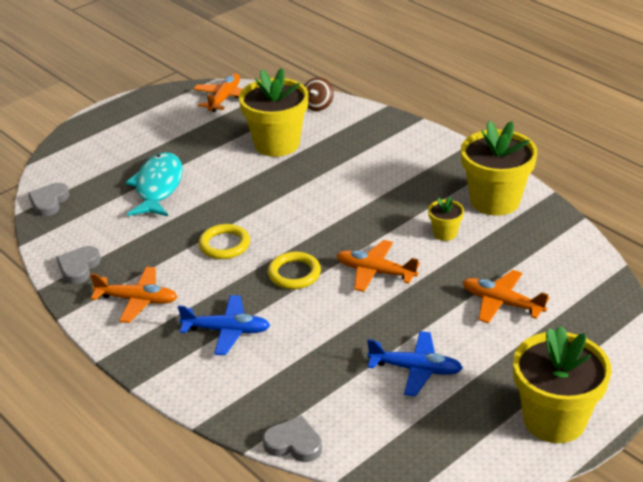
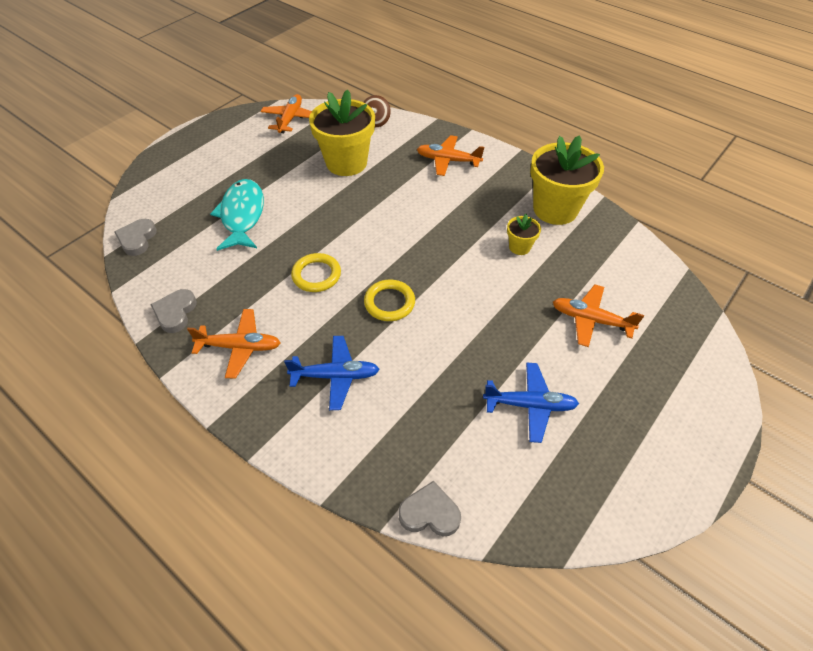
camera: 10 degrees left, 15 degrees up
orange plane [336,240,420,292] -> orange plane moved to [417,135,484,176]
yellow flower pot [513,325,612,443] -> none

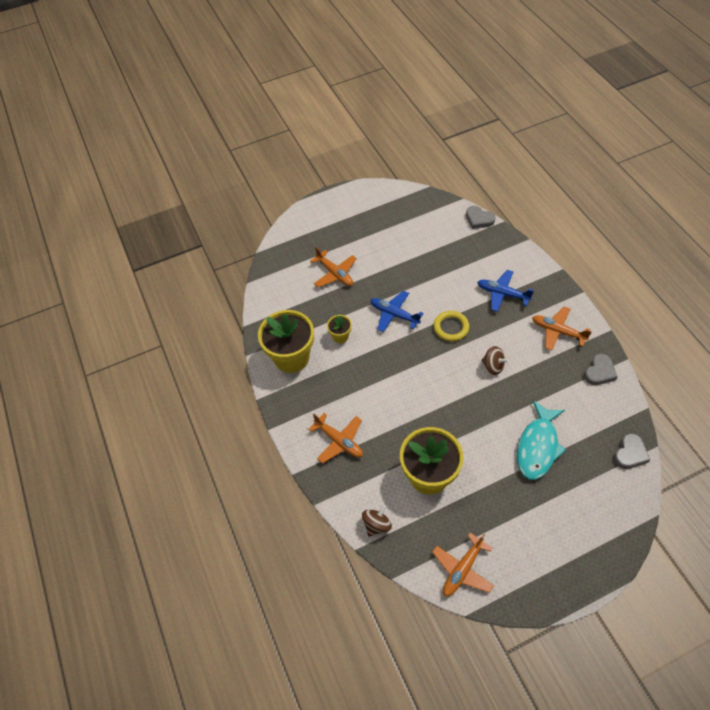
camera: 150 degrees left, 5 degrees up
yellow ring [291,253,341,292] -> brown spinning top [481,346,509,375]
blue plane [483,362,579,443] -> blue plane moved to [370,291,424,332]

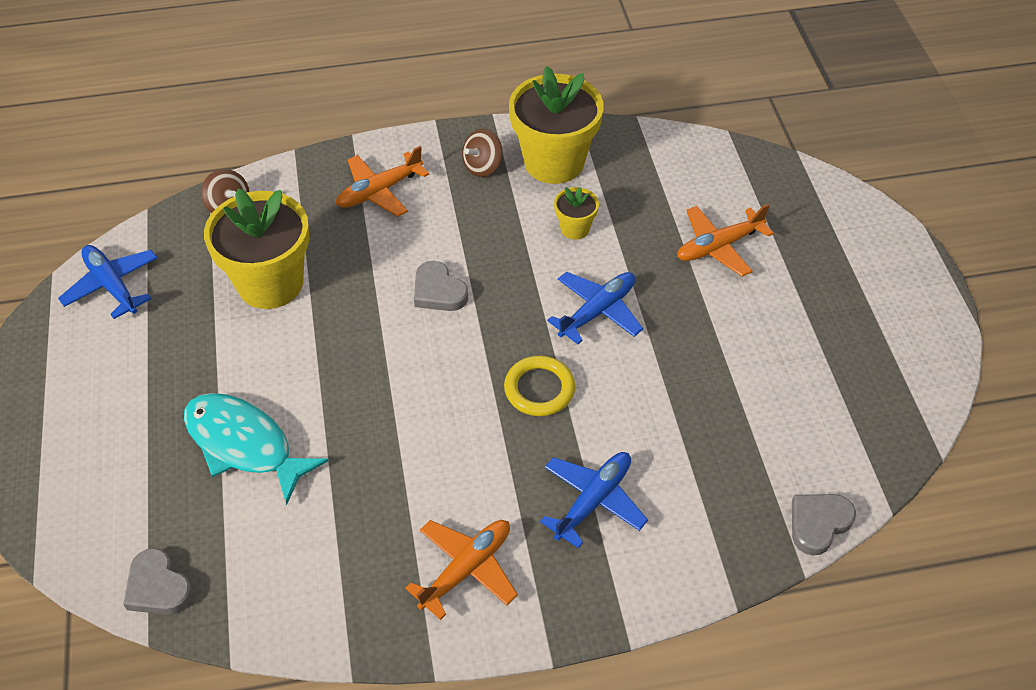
camera: 100 degrees right, 5 degrees down
orange plane [432,533,494,596] -> blue plane [58,245,157,319]
brown spinning top [481,346,509,375] -> brown spinning top moved to [462,129,502,177]
grey heart [584,354,618,385] -> grey heart moved to [414,261,468,311]

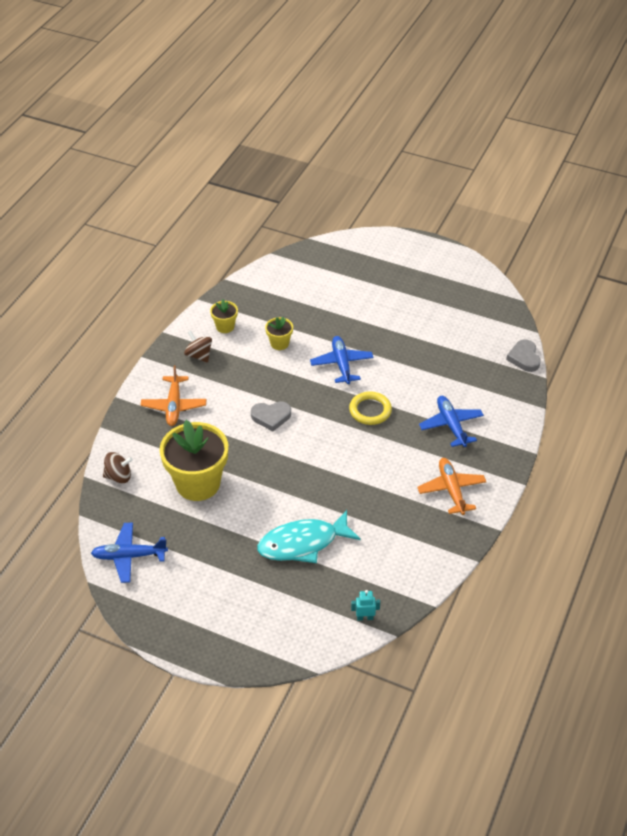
camera: 55 degrees left, 5 degrees down
grey heart [123,548,193,615] -> turquoise robot [351,590,380,621]
brown spinning top [462,129,502,177] -> brown spinning top turned 150 degrees clockwise [184,331,212,363]
yellow flower pot [509,66,604,184] -> yellow flower pot [210,299,238,333], size x0.46
orange plane [677,204,774,277] -> none

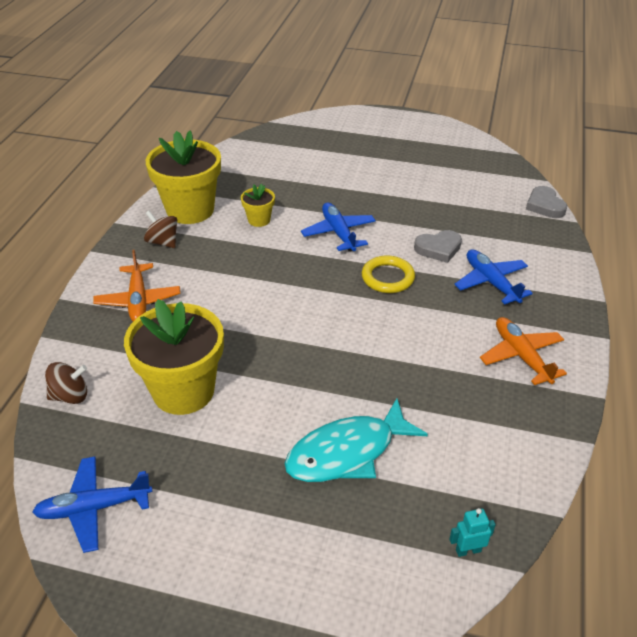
camera: 10 degrees left, 5 degrees down
yellow flower pot [210,299,238,333] -> yellow flower pot [146,130,221,224], size x2.16
grey heart [251,401,291,431] -> grey heart moved to [414,230,462,263]

